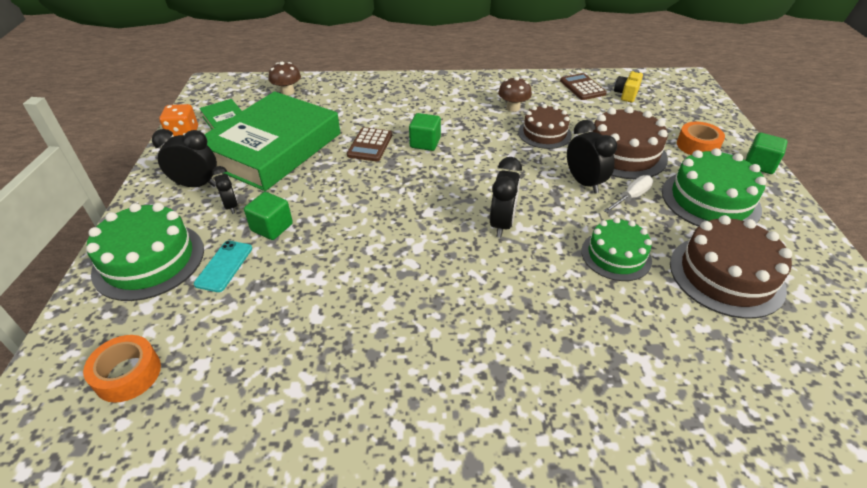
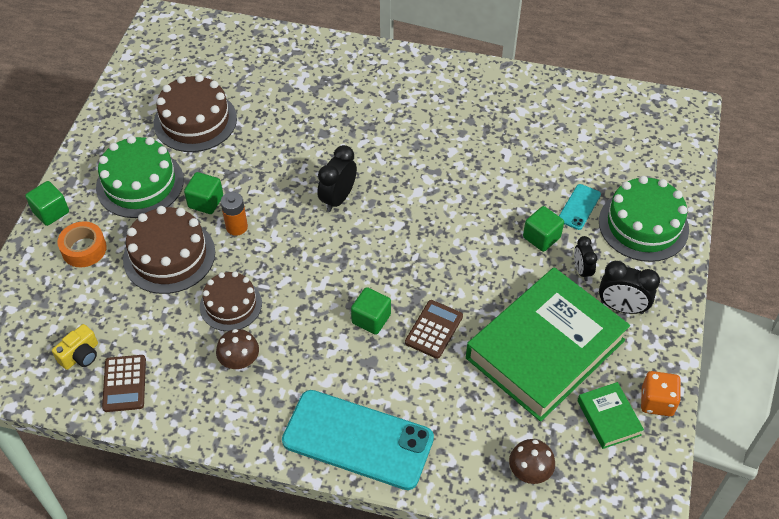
camera: 165 degrees left, 10 degrees up
orange tape [83,335,161,403] -> none
black clock [567,120,617,193] -> orange battery [221,192,248,236]
green cake [581,217,652,281] -> none
white screwdriver [604,175,653,213] -> green cube [184,172,223,214]
none -> turquoise phone [282,390,434,490]

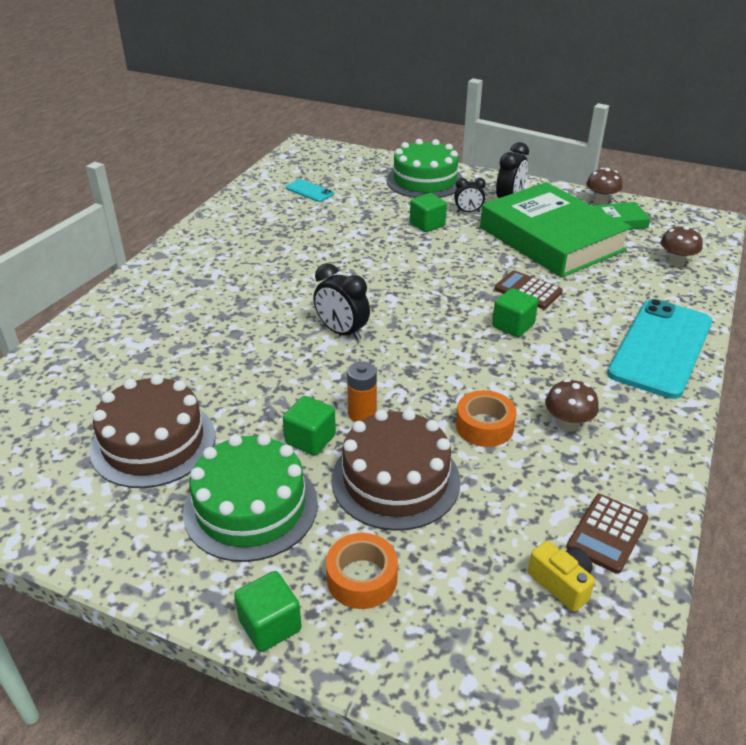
camera: 80 degrees left, 15 degrees down
brown calculator [102,355,146,412] -> brown calculator turned 120 degrees clockwise [567,494,649,574]
brown cake [200,271,262,331] -> orange tape [456,390,517,447]
turquoise phone [559,184,601,230] -> turquoise phone moved to [285,179,334,202]
orange dice [641,371,681,416] -> brown mushroom [586,168,623,205]

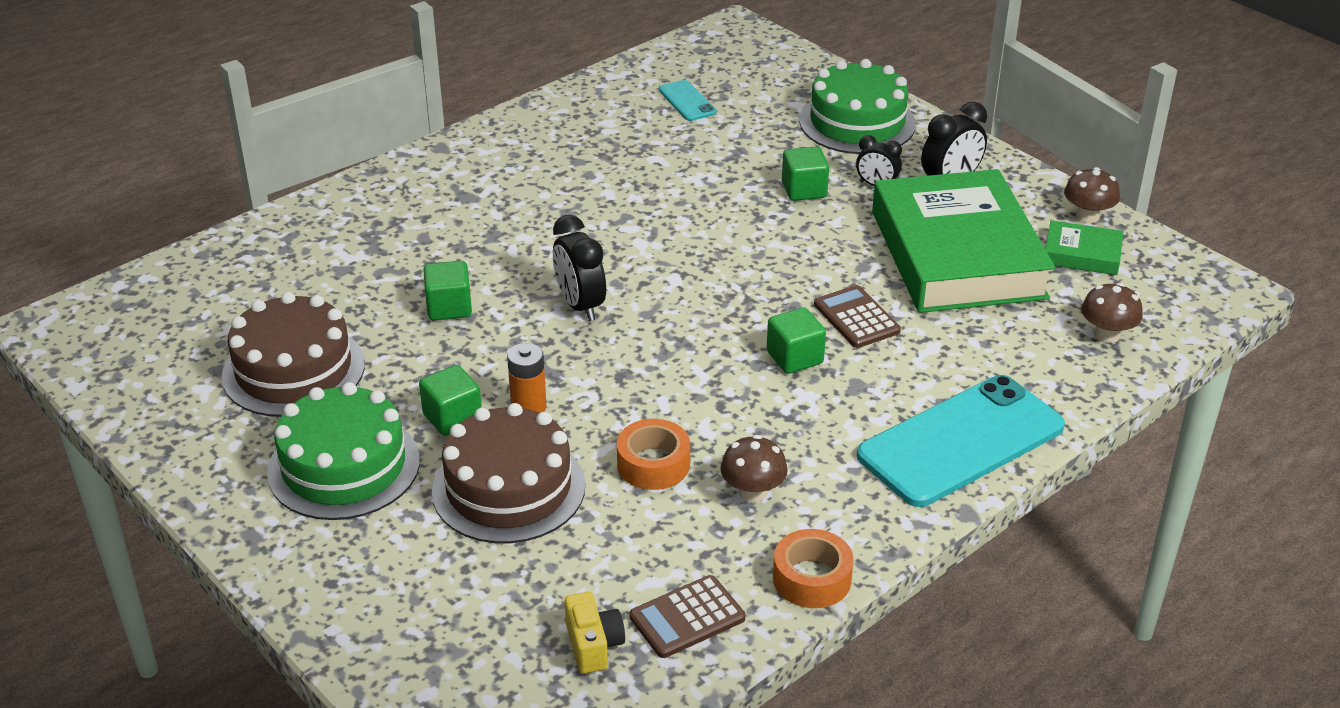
camera: 25 degrees right, 0 degrees up
green cube [234,571,302,652] -> green cube moved to [423,261,472,320]
orange tape [326,533,398,609] -> orange tape moved to [773,529,854,608]

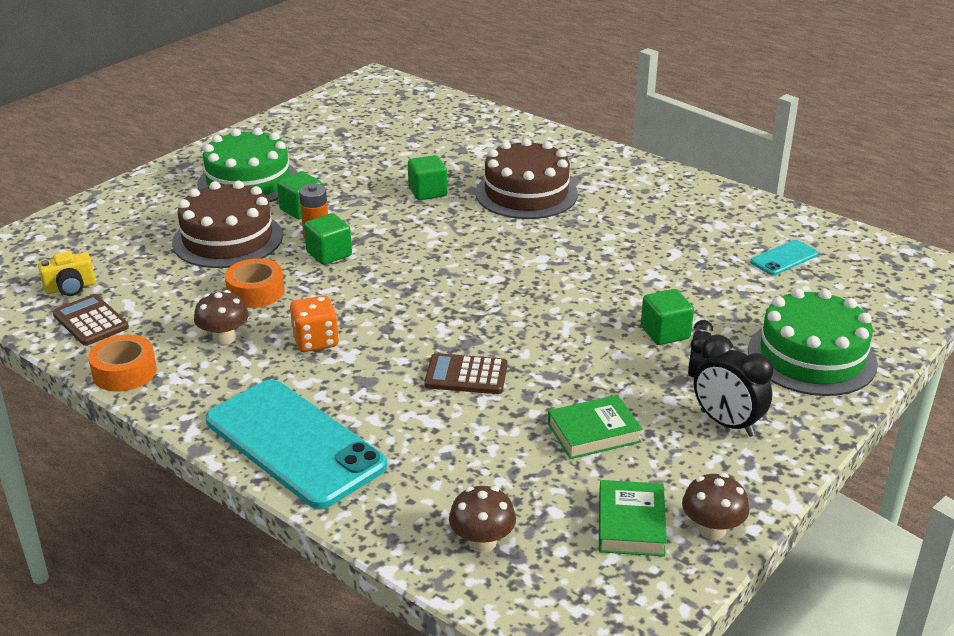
camera: 80 degrees right, 5 degrees down
brown cake [222,292,365,417] -> brown cake moved to [475,138,578,219]
black clock [553,215,606,321] -> none
green cube [767,307,826,374] -> green cube moved to [304,213,352,265]
brown calculator [814,285,901,348] -> brown calculator turned 135 degrees counterclockwise [424,353,508,394]
green book [872,169,1055,313] -> green book [548,395,643,459], size x0.42
none -> orange dice [290,295,339,352]

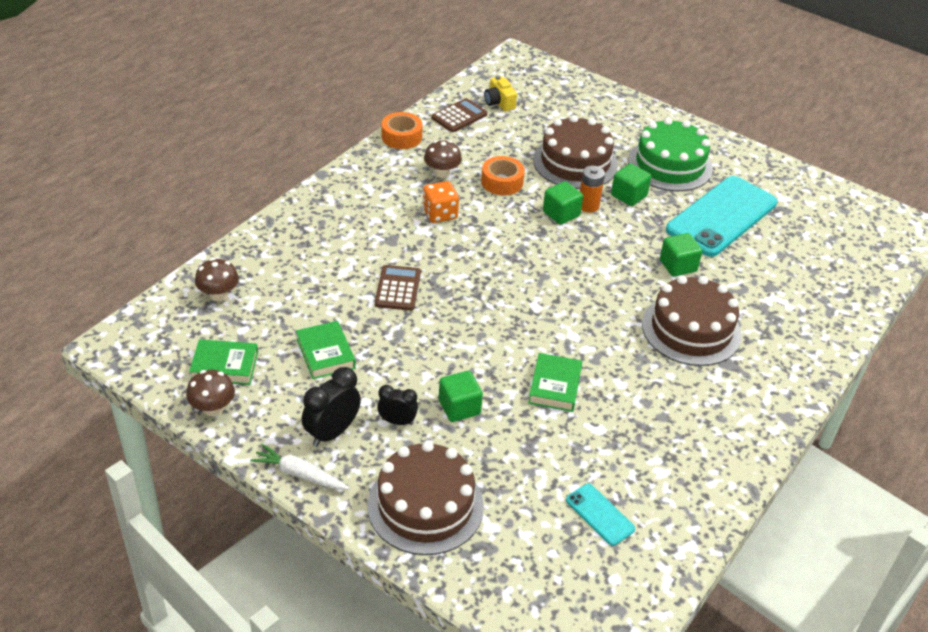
camera: 85 degrees right, 10 degrees up
turquoise phone [206,379,387,509] -> turquoise phone moved to [666,176,777,257]
green cake [748,288,878,396] -> brown cake [367,441,484,555]
none -> white carrot [250,444,350,490]
none -> green book [528,353,582,412]

